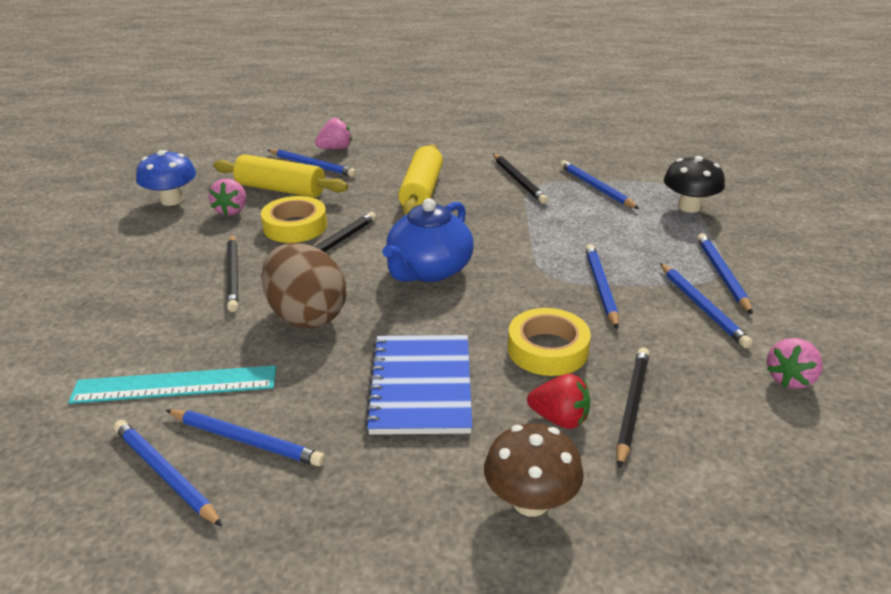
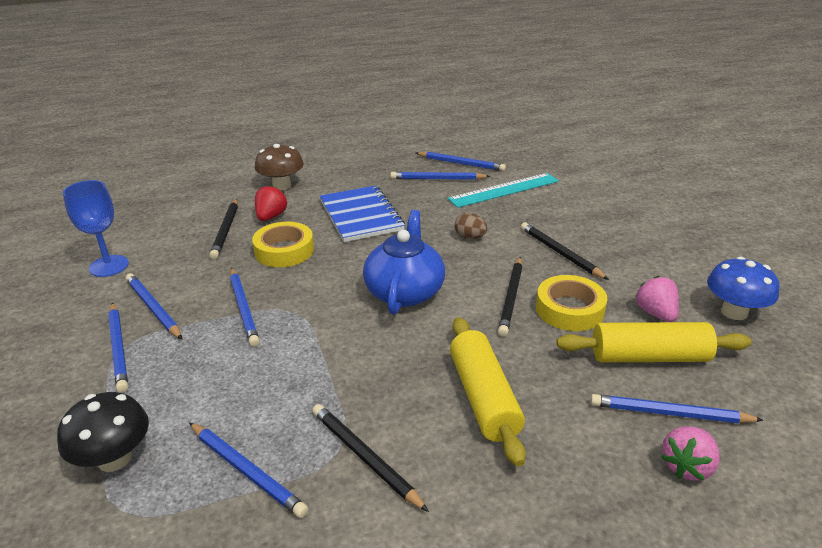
camera: 160 degrees right, 0 degrees up
brown egg [261,243,346,328] -> brown egg [455,213,487,239], size x0.44
red strawberry [527,374,590,429] -> red strawberry turned 105 degrees clockwise [255,185,287,221]
pink strawberry [767,338,823,389] -> blue goblet [63,180,129,277]

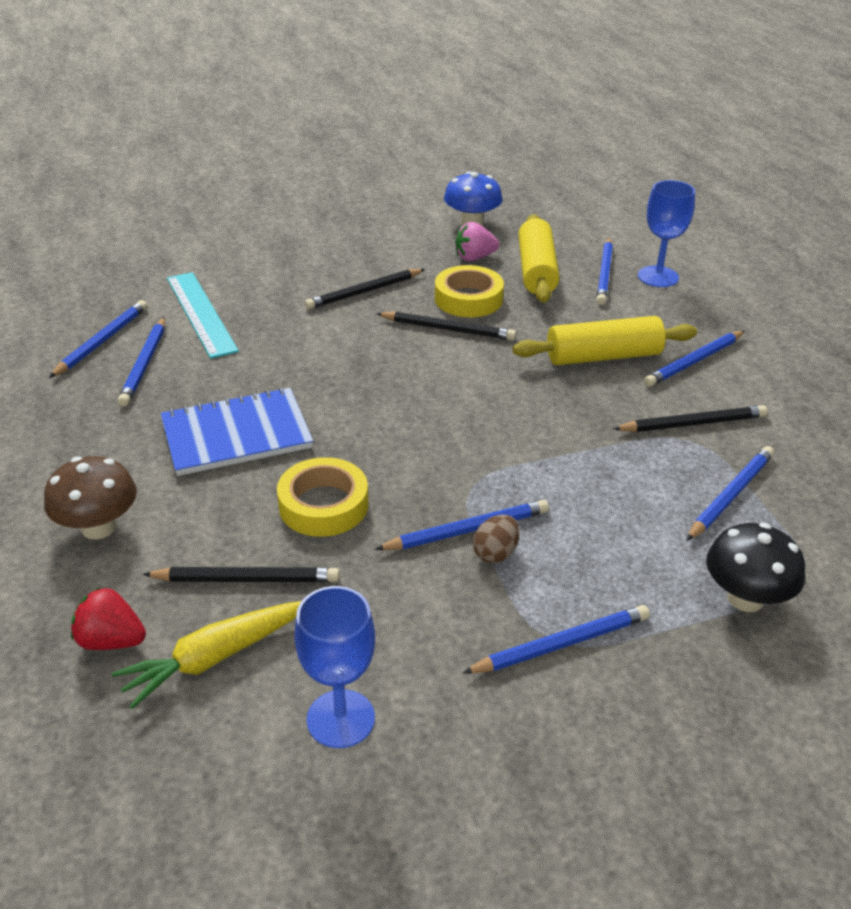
camera: 90 degrees left, 5 degrees up
blue pencil [126,273,182,340] -> blue pencil moved to [644,331,744,387]
red strawberry [255,185,287,221] -> red strawberry moved to [71,587,146,650]
black pencil [312,404,429,512] -> black pencil turned 150 degrees counterclockwise [613,405,768,432]
blue teapot [363,210,445,315] -> none
brown egg [455,213,487,239] -> brown egg moved to [473,515,519,563]
pink strawberry [662,426,720,481] -> blue goblet [638,180,695,287]
none -> yellow carrot [112,601,301,709]

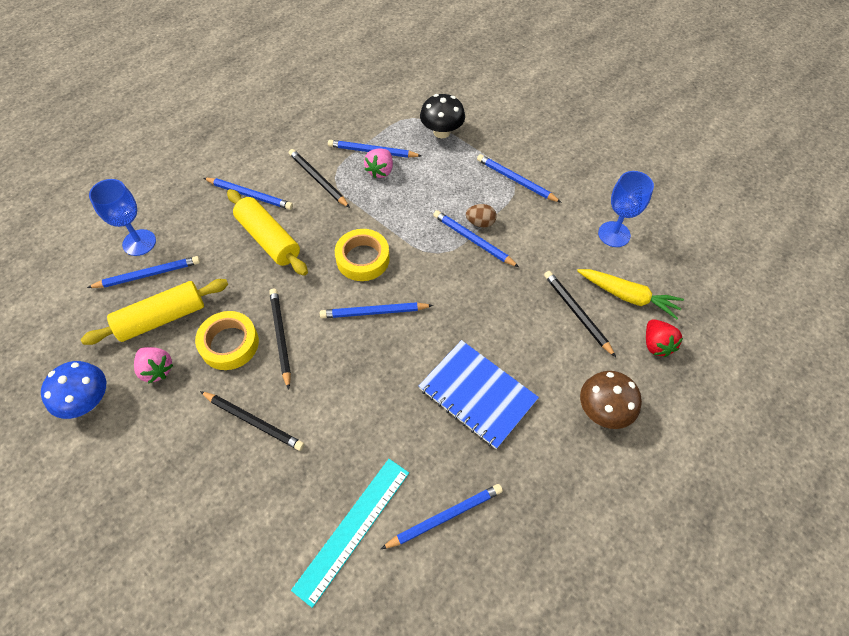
camera: 120 degrees left, 20 degrees up
blue pencil [49,300,147,378] -> blue pencil moved to [320,302,433,318]
yellow tape [277,457,368,537] -> yellow tape moved to [335,229,390,281]
none -> pink strawberry [364,149,393,178]

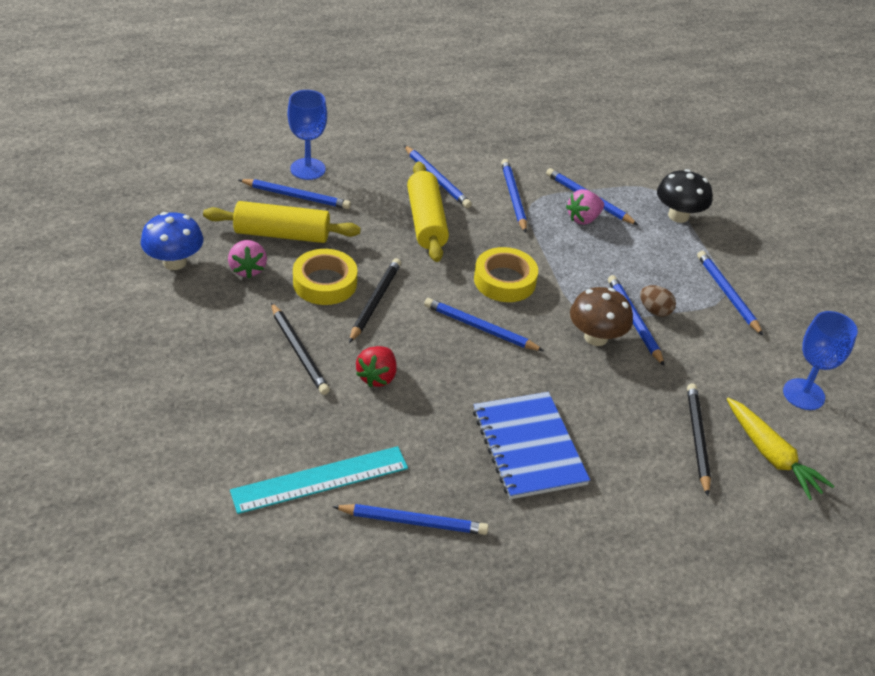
camera: 30 degrees right, 15 degrees down
black pencil [289,149,350,208] -> blue pencil [501,159,527,233]
brown mushroom [580,371,642,429] -> brown mushroom moved to [570,287,633,346]
red strawberry [646,319,683,357] -> red strawberry moved to [356,346,396,387]

